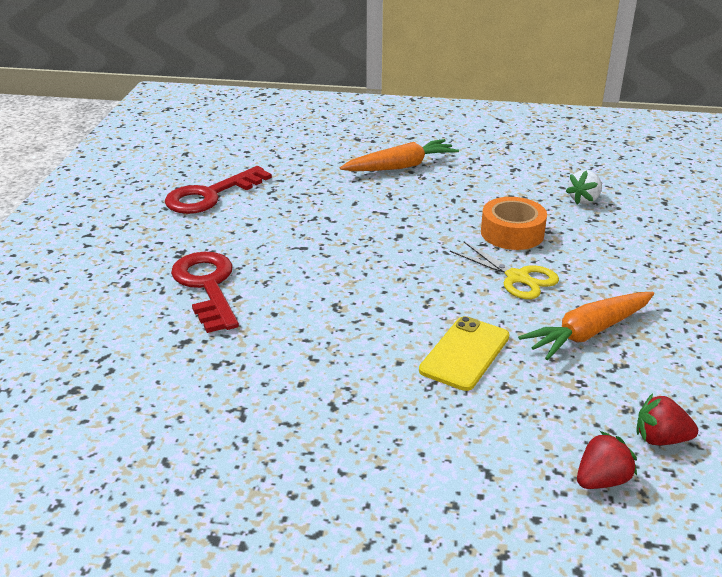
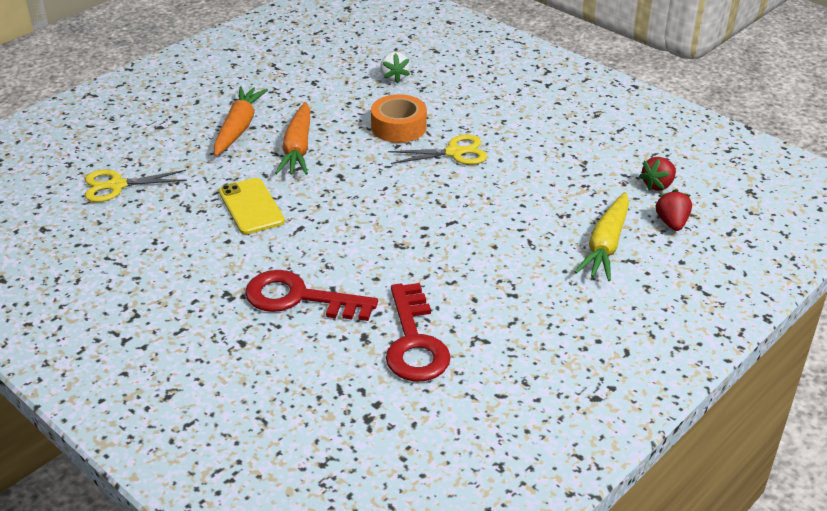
camera: 55 degrees left, 5 degrees up
red key [165,166,272,214] -> red key moved to [386,283,451,381]
yellow phone [419,316,510,391] -> yellow phone moved to [219,178,285,235]
orange carrot [518,292,654,360] -> orange carrot moved to [275,102,310,175]
none -> yellow scissors [85,170,187,202]
none -> yellow carrot [575,192,629,281]

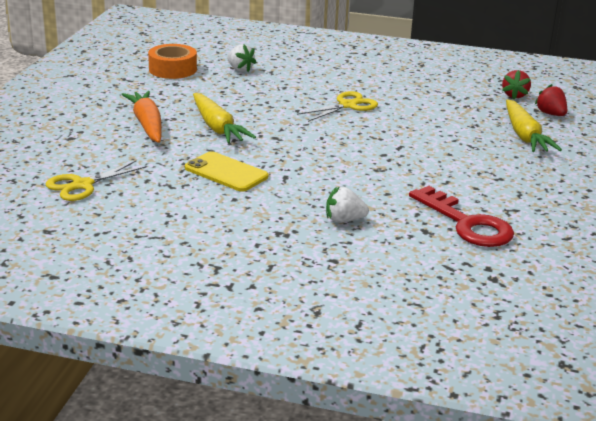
camera: 30 degrees left, 10 degrees down
red key [245,270,378,321] -> white strawberry [326,187,369,223]
orange carrot [275,102,310,175] -> yellow carrot [193,93,256,144]
orange tape [371,94,427,143] -> orange tape moved to [148,44,197,79]

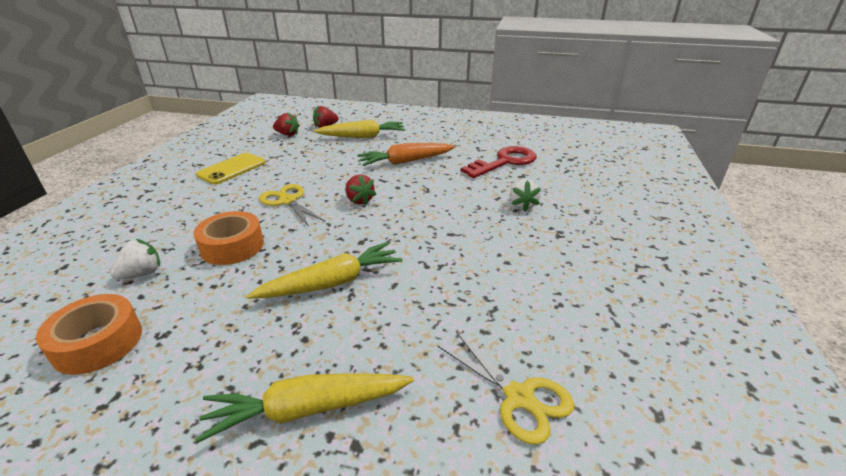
camera: 90 degrees left, 5 degrees up
orange carrot [121,91,162,143] -> orange carrot moved to [357,143,456,166]
yellow phone [185,151,268,192] -> yellow phone moved to [196,153,266,184]
none -> orange tape [193,211,264,265]
none -> yellow carrot [195,373,414,443]
none -> red strawberry [345,174,376,205]

